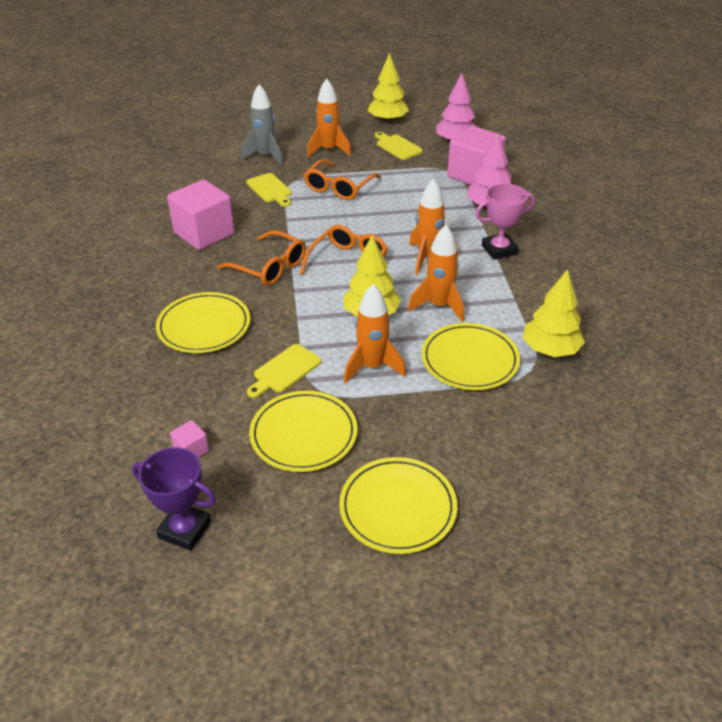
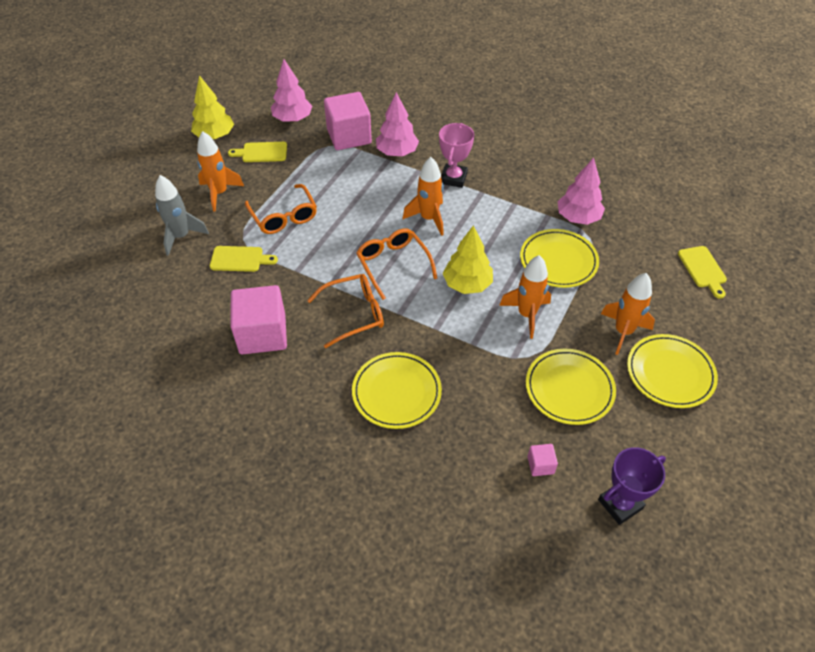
camera: 55 degrees left, 10 degrees up
yellow cutting board [247,344,321,398] -> yellow cutting board moved to [678,246,727,299]
orange rocket [408,225,464,322] -> orange rocket moved to [601,273,655,355]
yellow tree [523,269,585,357] -> pink tree [558,157,605,225]

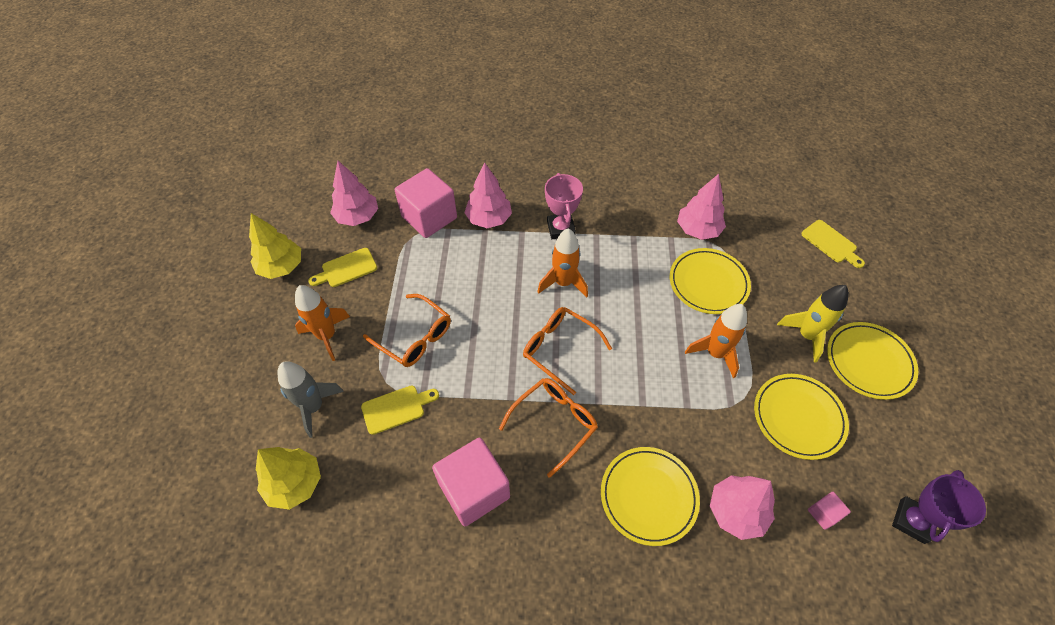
camera: 25 degrees left, 5 degrees up
yellow tree [443,226,493,294] -> yellow tree moved to [256,447,321,510]
orange rocket [601,273,655,355] -> yellow rocket [777,285,849,363]
none -> pink tree [710,475,775,540]

